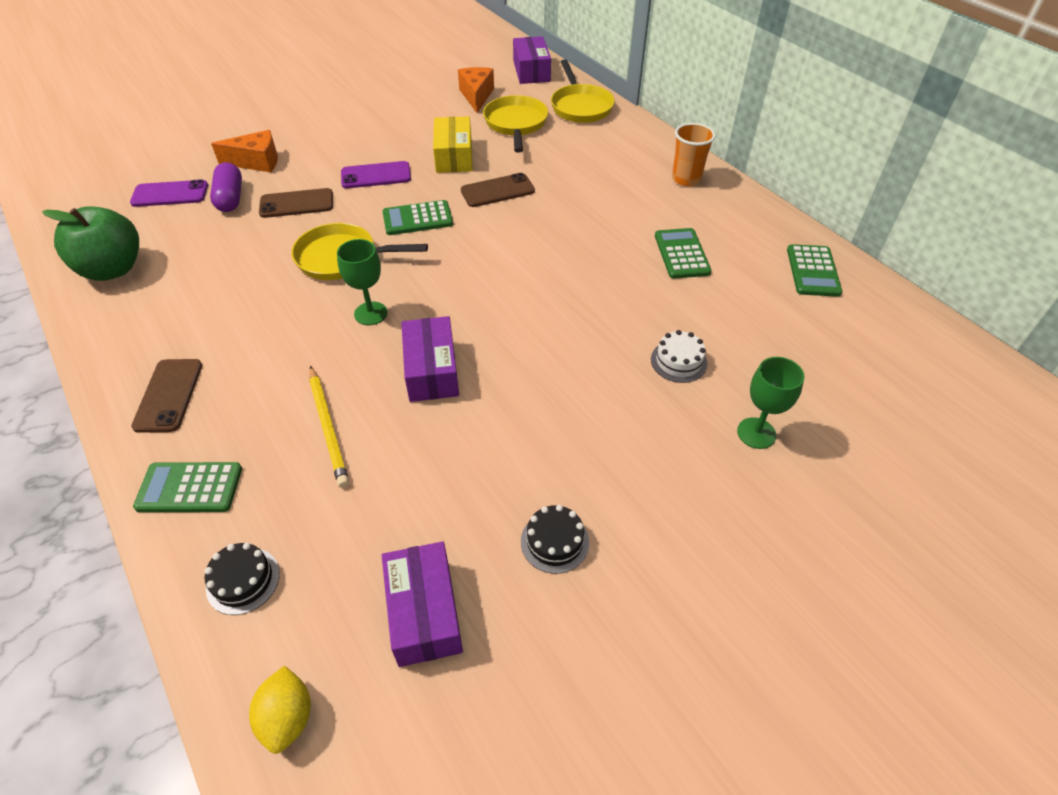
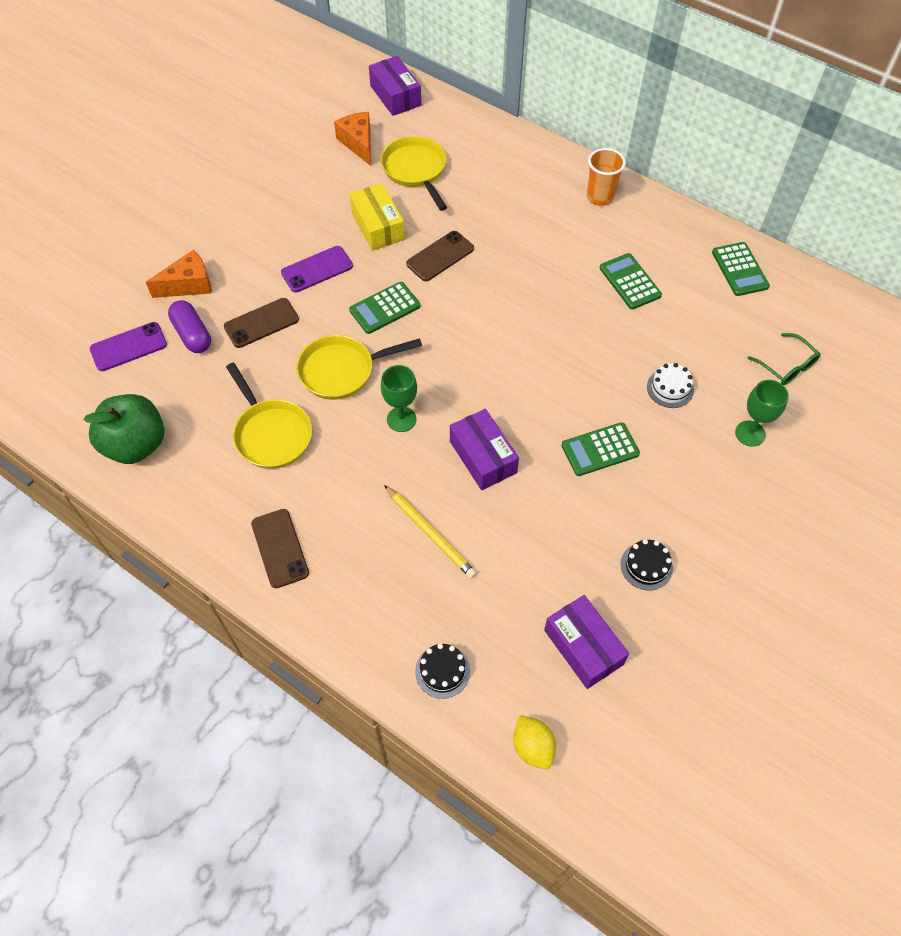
camera: 20 degrees left, 10 degrees up
green calculator [133,462,242,512] -> green calculator moved to [561,422,640,476]
yellow pan [551,60,615,123] -> yellow pan moved to [226,363,312,469]
none -> green glasses [748,333,820,385]

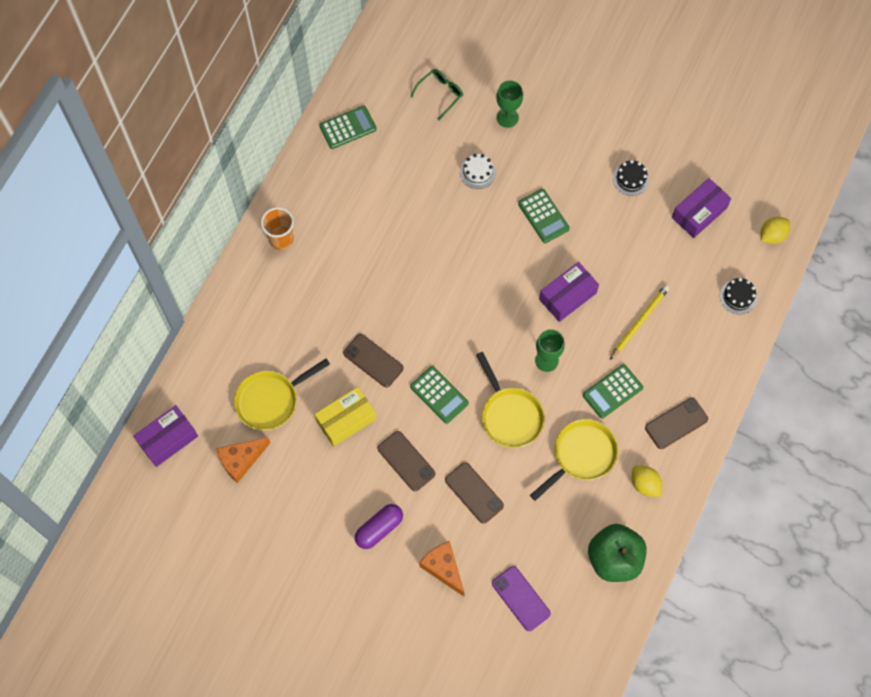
camera: 100 degrees left, 10 degrees up
purple capsule [168,300,211,353] -> purple capsule moved to [355,504,403,549]
purple phone [281,246,353,293] -> brown phone [378,431,435,491]
green calculator [600,253,662,309] -> green calculator moved to [583,364,643,419]
none -> yellow lemon [632,466,662,497]

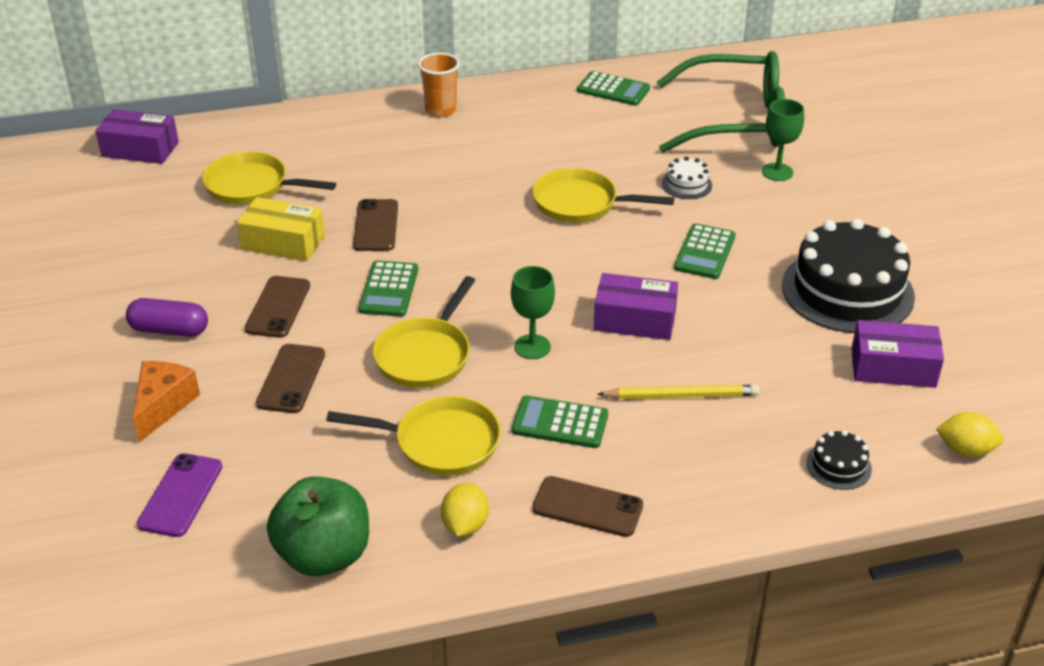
camera: 50 degrees right, 30 degrees down
orange cheese [216,437,270,483] -> none
green glasses [410,69,463,120] -> green glasses [657,51,785,153], size x2.46
black cake [613,160,649,196] -> black cake [782,219,915,333], size x2.34
none -> yellow pan [533,168,674,223]

